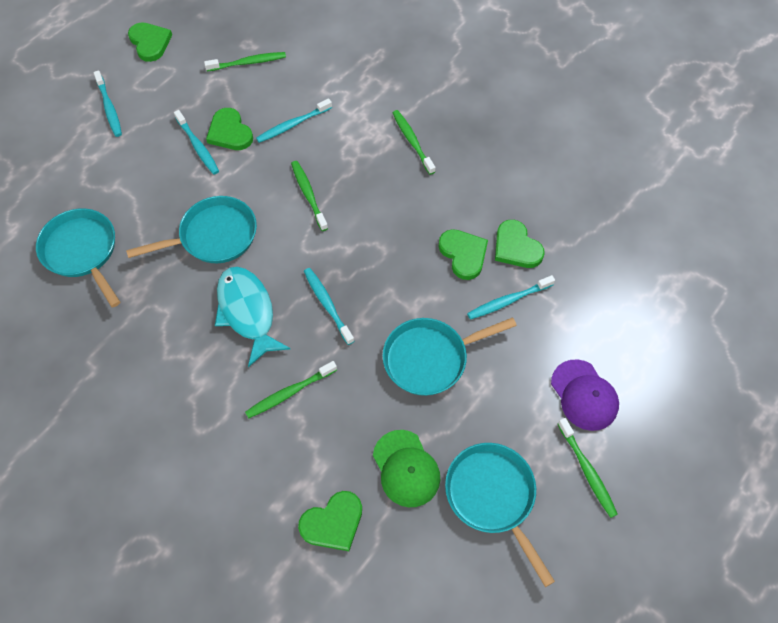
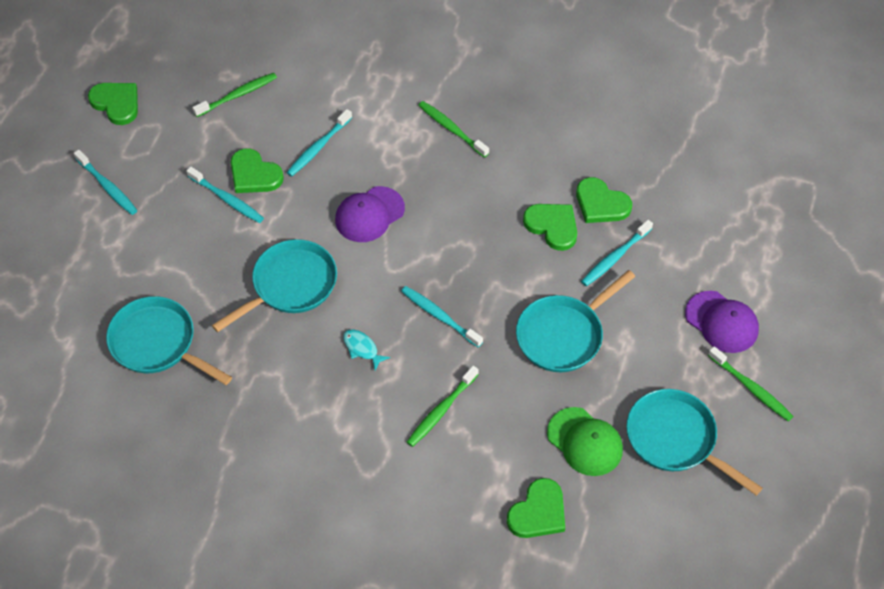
camera: 20 degrees left, 5 degrees down
turquoise fish [215,267,290,367] -> turquoise fish [343,330,390,370], size x0.45
green toothbrush [291,161,328,231] -> purple cap [335,186,405,242]

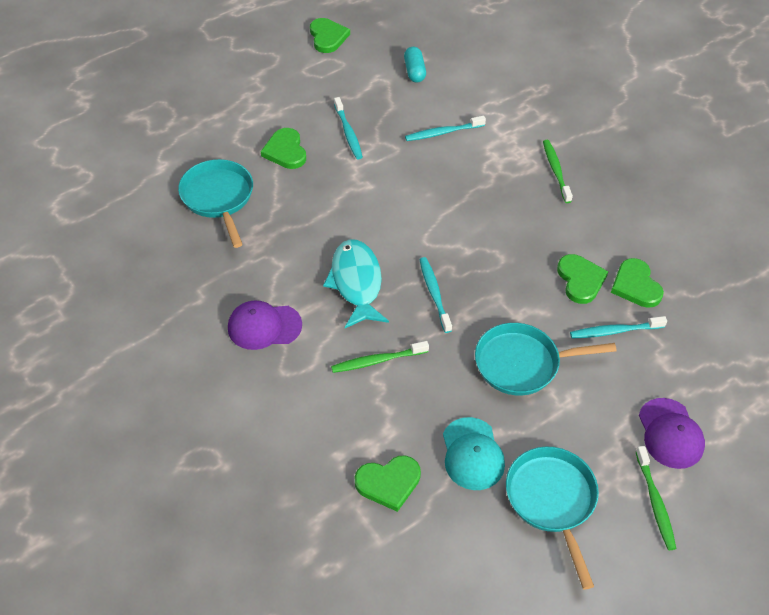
camera: 35 degrees right, 5 degrees down
turquoise toothbrush [74,150,137,215] -> none
green toothbrush [192,73,277,117] -> turquoise capsule [404,47,426,83]
turquoise pan [212,239,337,332] -> none
green heart [230,148,284,193] -> green heart moved to [261,128,306,169]
purple cap [335,186,405,242] -> purple cap moved to [228,300,302,350]
turquoise fish [343,330,390,370] -> turquoise fish [323,239,389,328], size x2.22
green cap [547,407,623,476] -> turquoise cap [443,417,505,490]

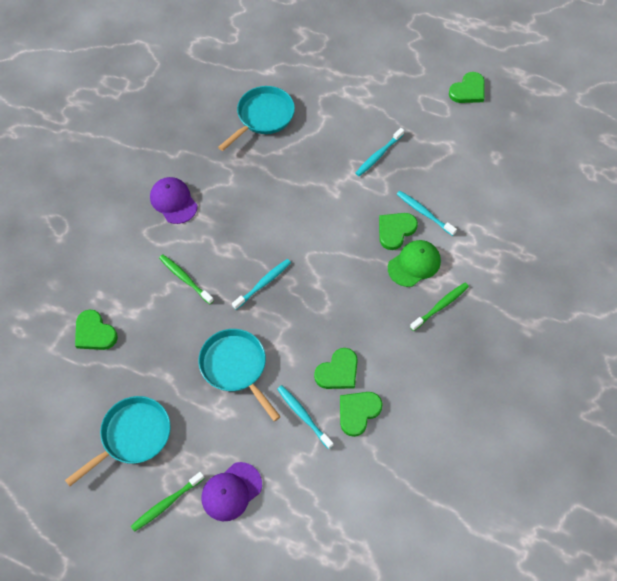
camera: 60 degrees right, 10 degrees up
green heart [261,128,306,169] -> green heart moved to [379,213,418,250]
turquoise fish [323,239,389,328] -> none
turquoise capsule [404,47,426,83] -> none
turquoise cap [443,417,505,490] -> none
none -> green cap [388,240,441,287]

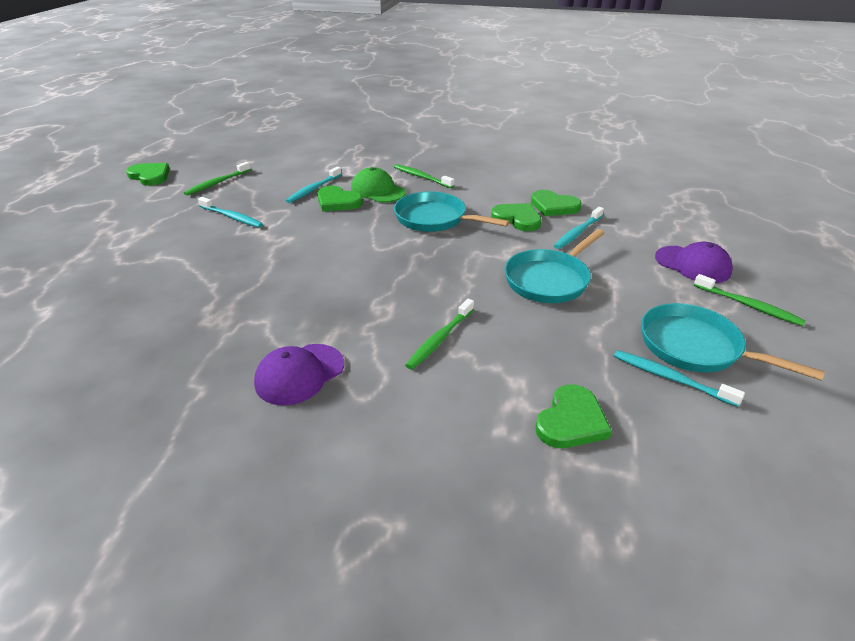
camera: 100 degrees left, 25 degrees down
turquoise pan [218,86,295,151] -> turquoise pan moved to [394,191,510,232]
turquoise toothbrush [232,259,291,310] -> turquoise toothbrush moved to [614,350,745,407]
none -> green toothbrush [184,162,251,196]

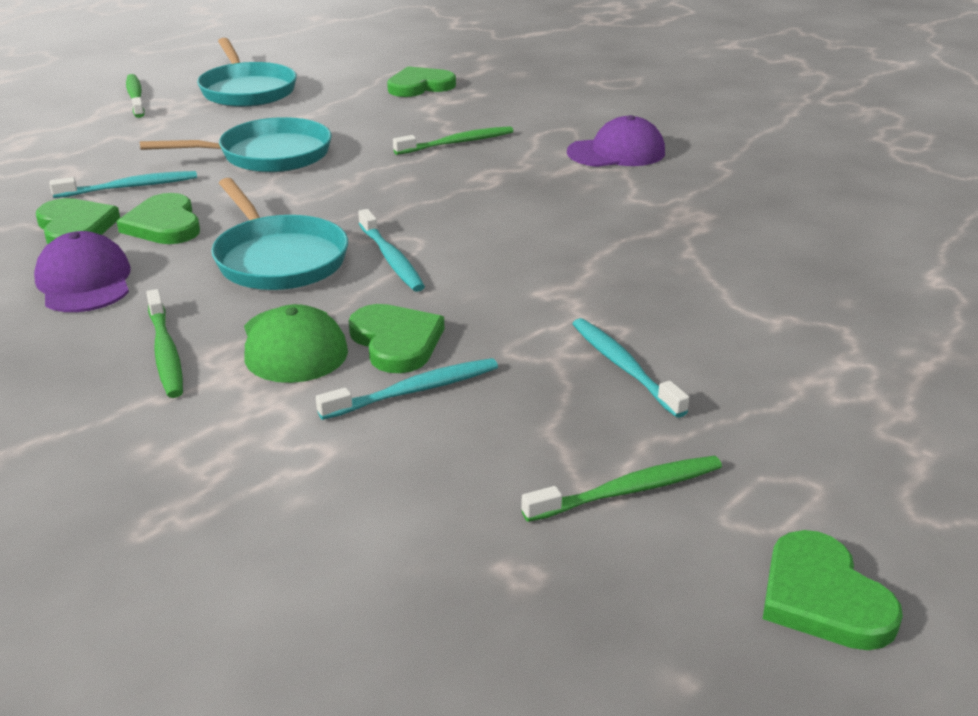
camera: 150 degrees left, 5 degrees down
turquoise toothbrush [614,350,745,407] -> turquoise toothbrush moved to [358,209,425,292]
purple cap [655,242,733,283] -> purple cap moved to [34,231,131,312]

